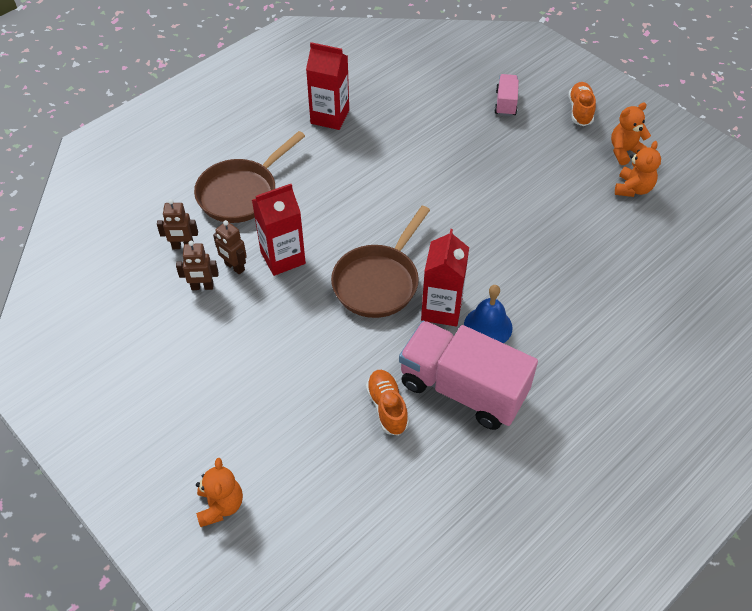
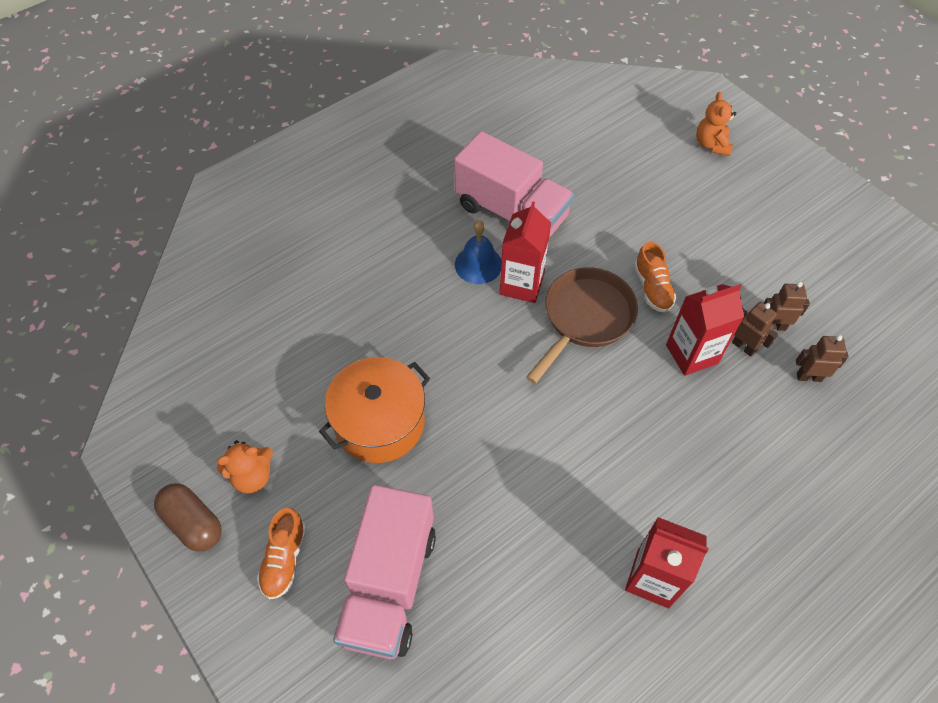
camera: 175 degrees left, 5 degrees up
brown pan [194,131,305,223] -> none
orange shoe [366,370,409,435] -> orange shoe moved to [634,242,676,313]
pink truck [494,74,519,116] -> pink truck [333,485,436,659], size x2.15
orange teddy bear [615,141,661,197] -> none
none -> brown capsule [154,483,222,552]
none -> orange pot [319,357,430,463]

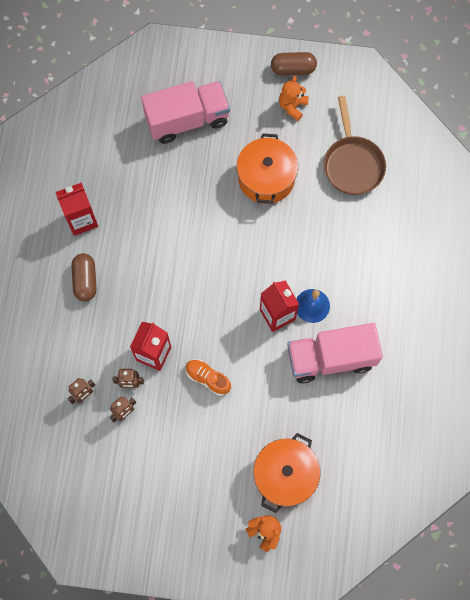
camera: 135 degrees right, 15 degrees up
orange shoe [257,508,306,599] -> none
pink truck [333,485,436,659] -> pink truck turned 105 degrees clockwise [141,81,230,144]
brown pan [526,267,638,384] -> brown pan moved to [324,96,386,195]
none -> brown capsule [71,253,97,301]
none -> orange pot [253,433,321,513]

